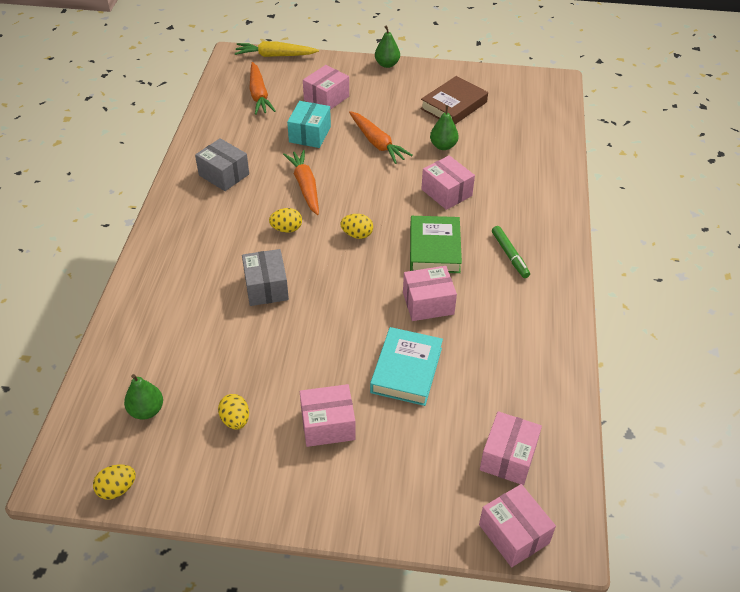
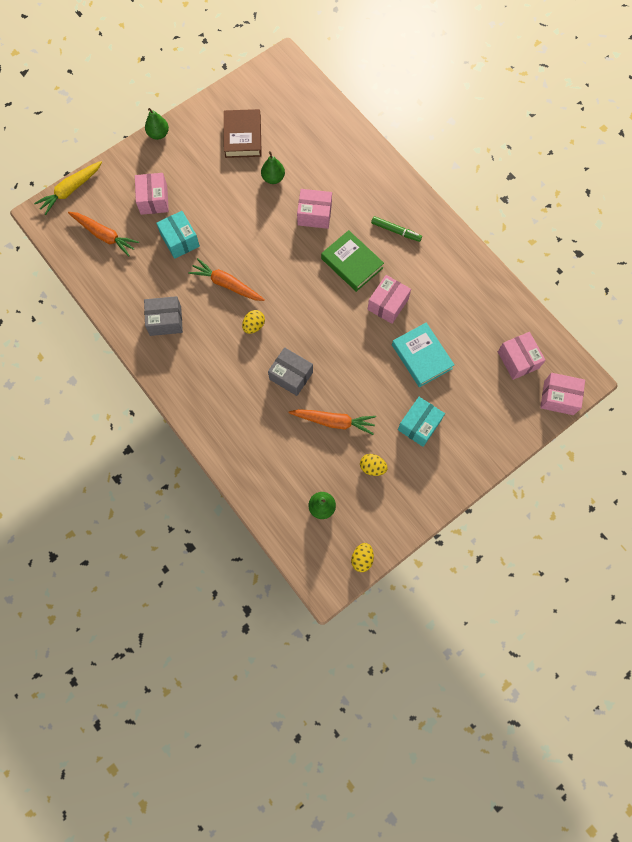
camera: 45 degrees left, 25 degrees up
pink box [300,384,356,447] -> turquoise box [398,397,445,447]
yellow egg [340,214,373,239] -> none
orange carrot [349,111,413,164] -> orange carrot moved to [289,409,376,435]

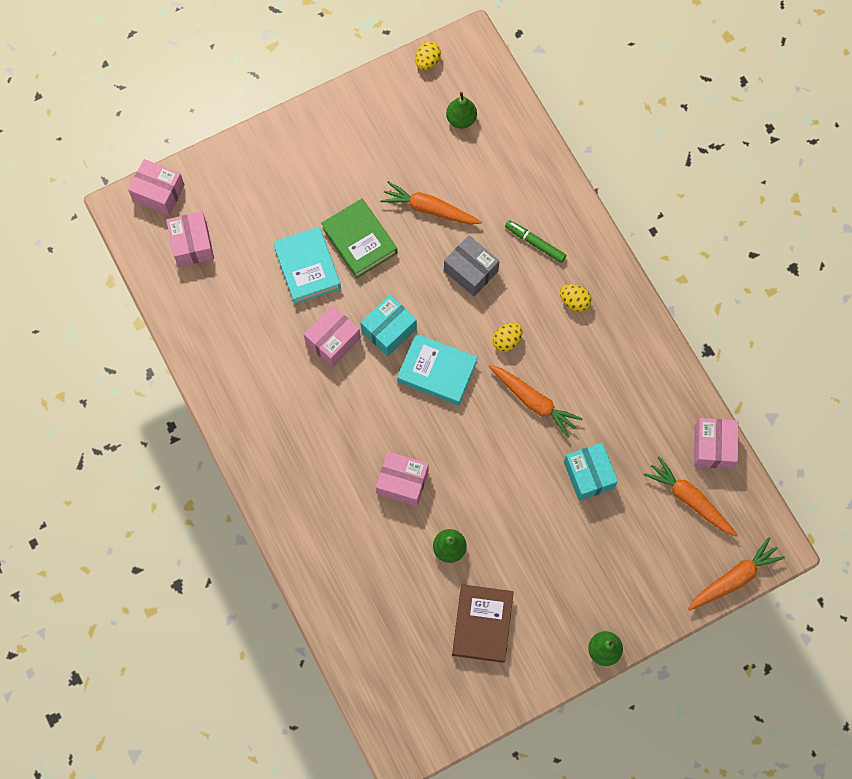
camera: 170 degrees left, 0 degrees up
yellow carrot [34,161,102,215] -> orange carrot [688,537,785,611]
pink box [135,173,169,215] -> pink box moved to [694,418,738,469]
grey box [144,296,183,336] -> none
green book [321,230,384,292] -> green book moved to [321,199,397,278]
yellow egg [360,454,388,476] -> yellow egg moved to [560,284,592,312]
green marker [371,216,422,242] -> green marker moved to [505,220,566,263]
turquoise box [398,397,445,447] -> turquoise box moved to [360,295,417,356]
none -> turquoise book [397,333,478,405]

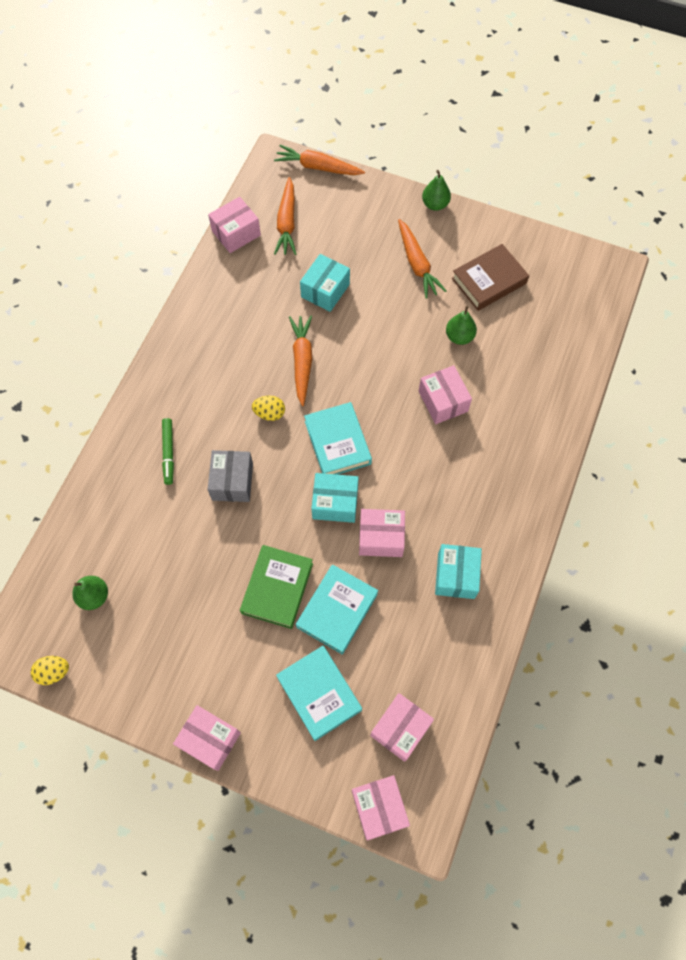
camera: 130 degrees left, 5 degrees down
orange carrot [380,181,482,224] -> orange carrot moved to [398,219,446,298]
yellow egg [560,284,592,312] -> none
none -> pink box [173,705,241,771]
none -> turquoise book [276,646,362,741]
none -> turquoise box [435,544,482,599]

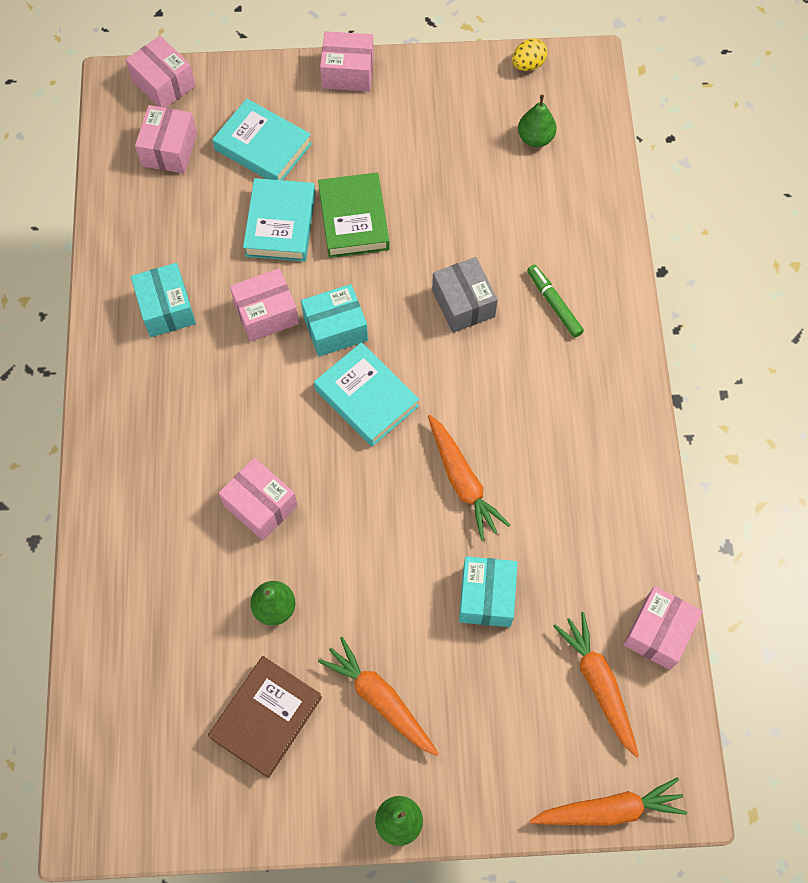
camera: 155 degrees right, 0 degrees up
yellow egg [252,396,285,421] -> none

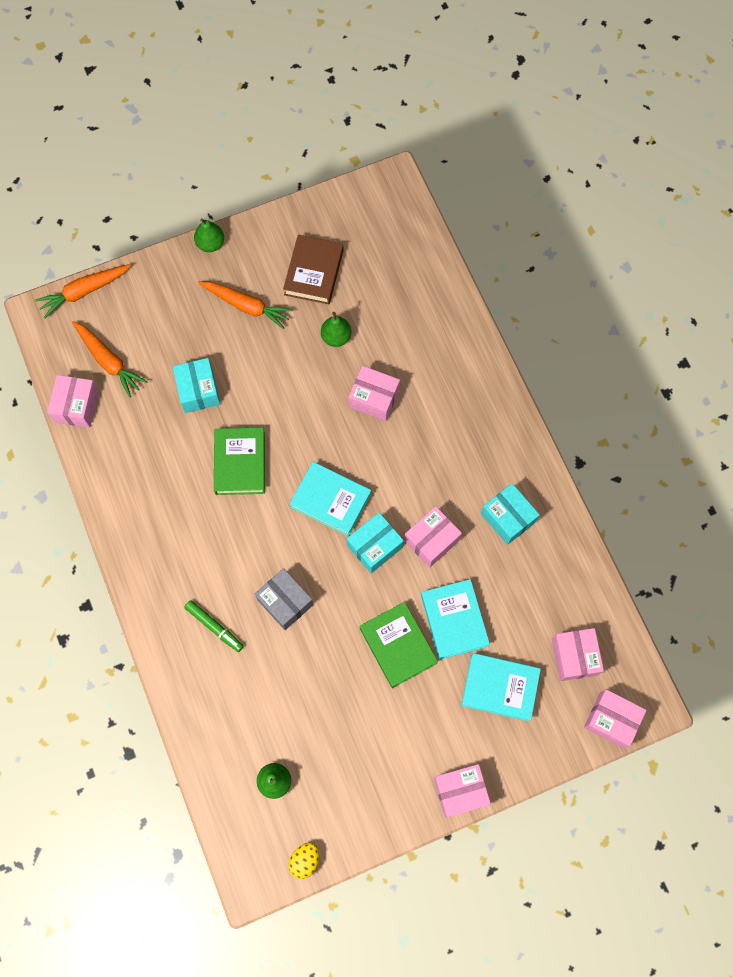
camera: 160 degrees right, 5 degrees up
orange carrot [428,415,510,540] -> green book [214,427,265,495]

